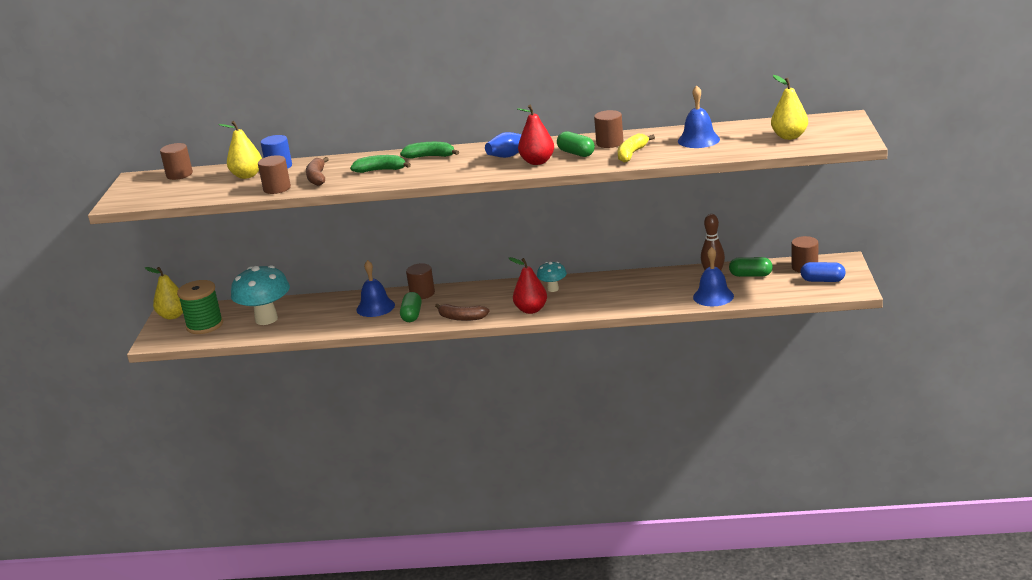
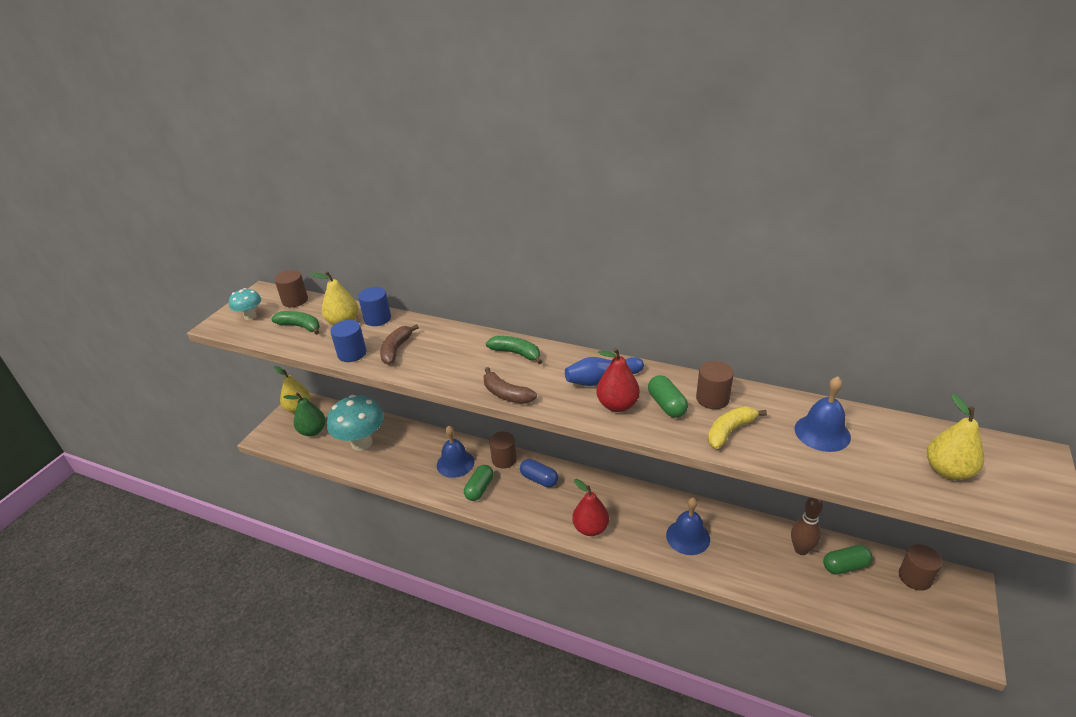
camera: 20 degrees right, 10 degrees up
green spool [177,280,223,334] -> green pear [284,392,326,436]
brown cylinder [258,155,291,194] -> blue cylinder [330,320,366,362]
green banana [350,155,411,173] -> green banana moved to [271,311,320,335]
brown banana [435,303,490,321] -> brown banana moved to [484,367,537,404]
turquoise mushroom [537,262,567,292] -> turquoise mushroom moved to [229,288,261,320]
blue bell [693,247,734,306] -> blue bell moved to [666,497,710,555]
green capsule [729,257,773,277] -> green capsule turned 45 degrees counterclockwise [823,545,873,575]
blue capsule [800,262,846,282] -> blue capsule moved to [520,459,558,487]

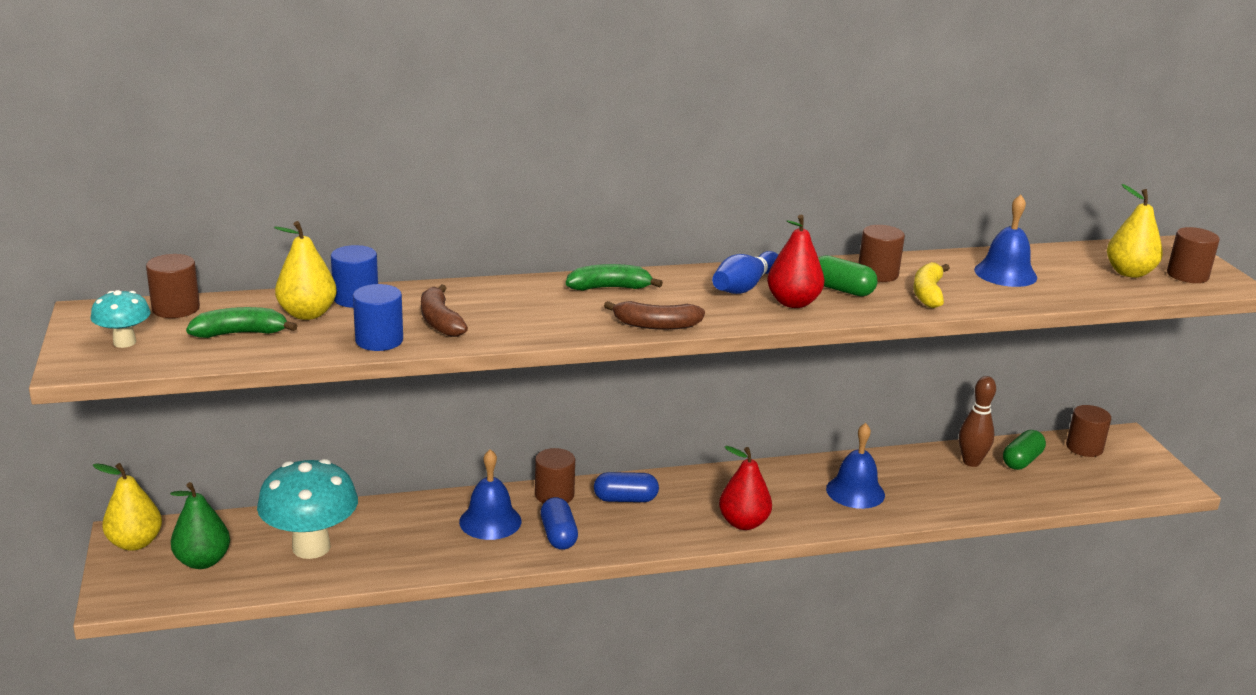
camera: 40 degrees left, 10 degrees down
green capsule [464,465,494,501] -> blue capsule [541,497,578,550]
none -> brown cylinder [1167,227,1220,283]

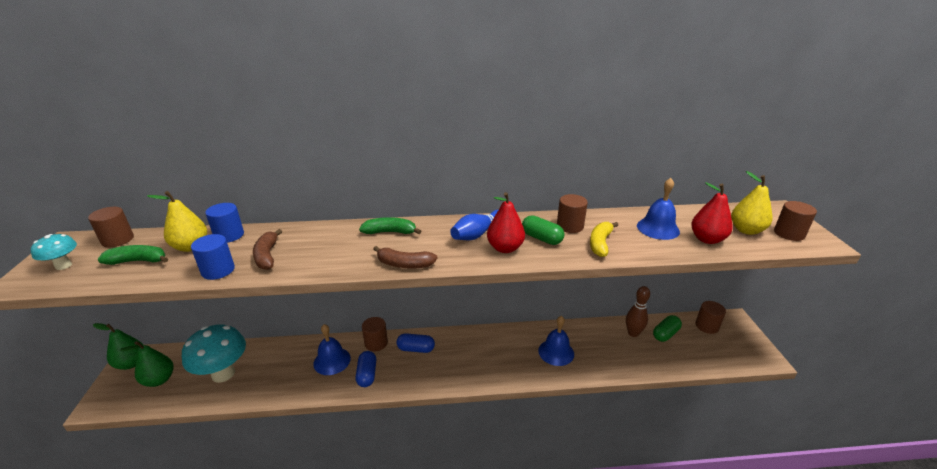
camera: 10 degrees right, 5 degrees up
yellow pear [93,463,162,551] -> green pear [93,323,144,370]
red pear [719,446,772,530] -> red pear moved to [691,182,733,244]

